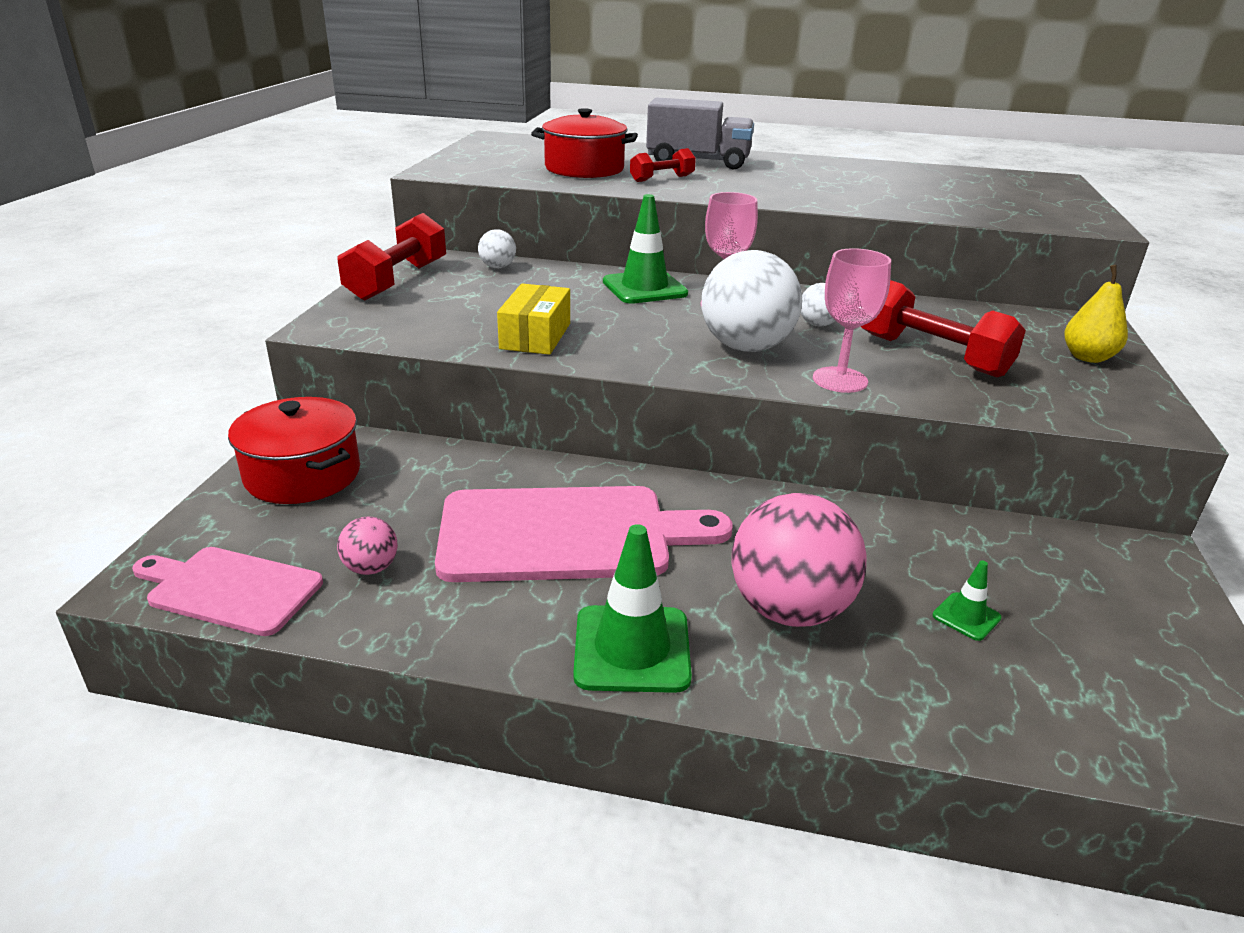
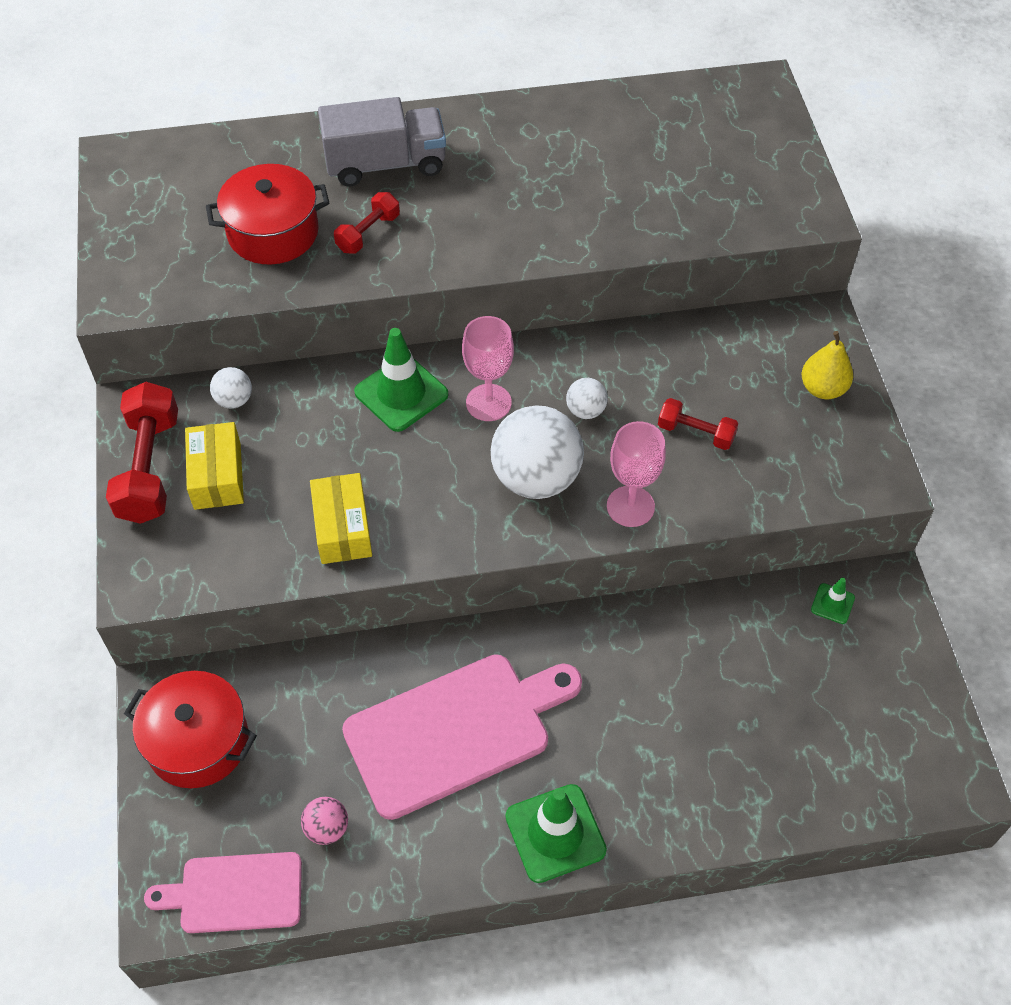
camera: 20 degrees left, 25 degrees up
pink ball [732,493,867,627] -> none
red dumbbell [861,280,1026,377] -> red dumbbell [658,398,738,450], size x0.56
green traffic cone [932,561,1002,641] -> green traffic cone moved to [811,578,855,624]
none -> yellow box [185,422,244,510]

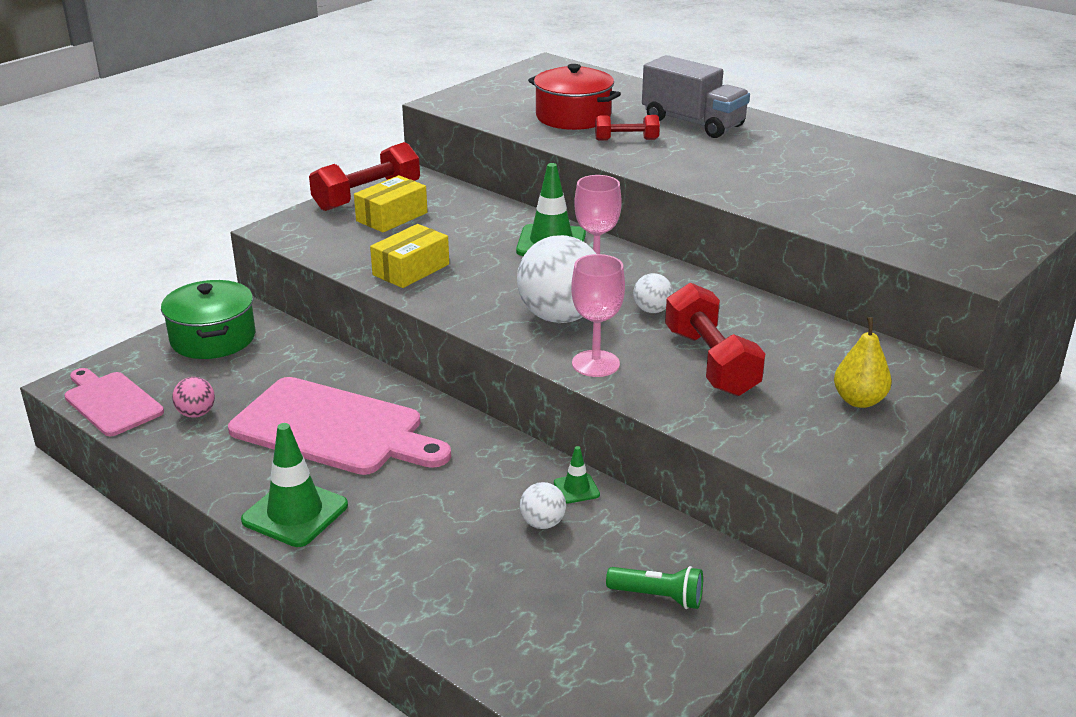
camera: 50 degrees right, 25 degrees down
red pot [124,671,257,788] -> green pot [161,280,255,359]
white ball [210,367,252,409] -> white ball moved to [520,482,566,529]
red dumbbell [658,398,738,450] -> red dumbbell [665,283,765,396], size x1.79
green traffic cone [811,578,855,624] -> green traffic cone moved to [554,446,600,504]
none -> green flashlight [606,566,703,609]

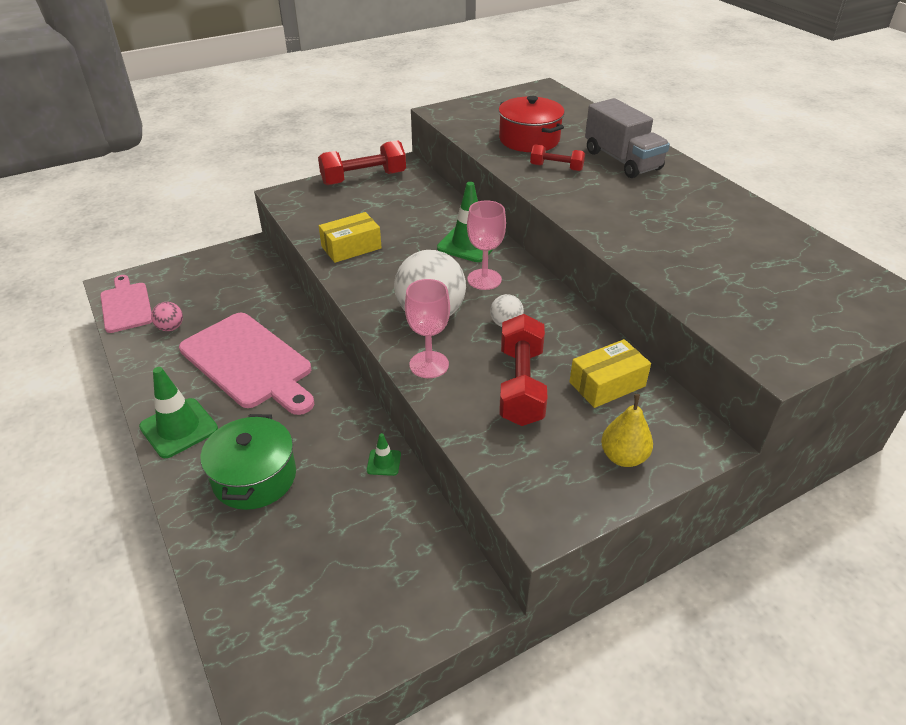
camera: 20 degrees right, 10 degrees up
green pot [161,280,255,359] -> green pot moved to [200,414,296,510]
yellow box [354,175,427,232] -> yellow box moved to [569,339,651,408]
white ball [520,482,566,529] -> none
green flashlight [606,566,703,609] -> none

